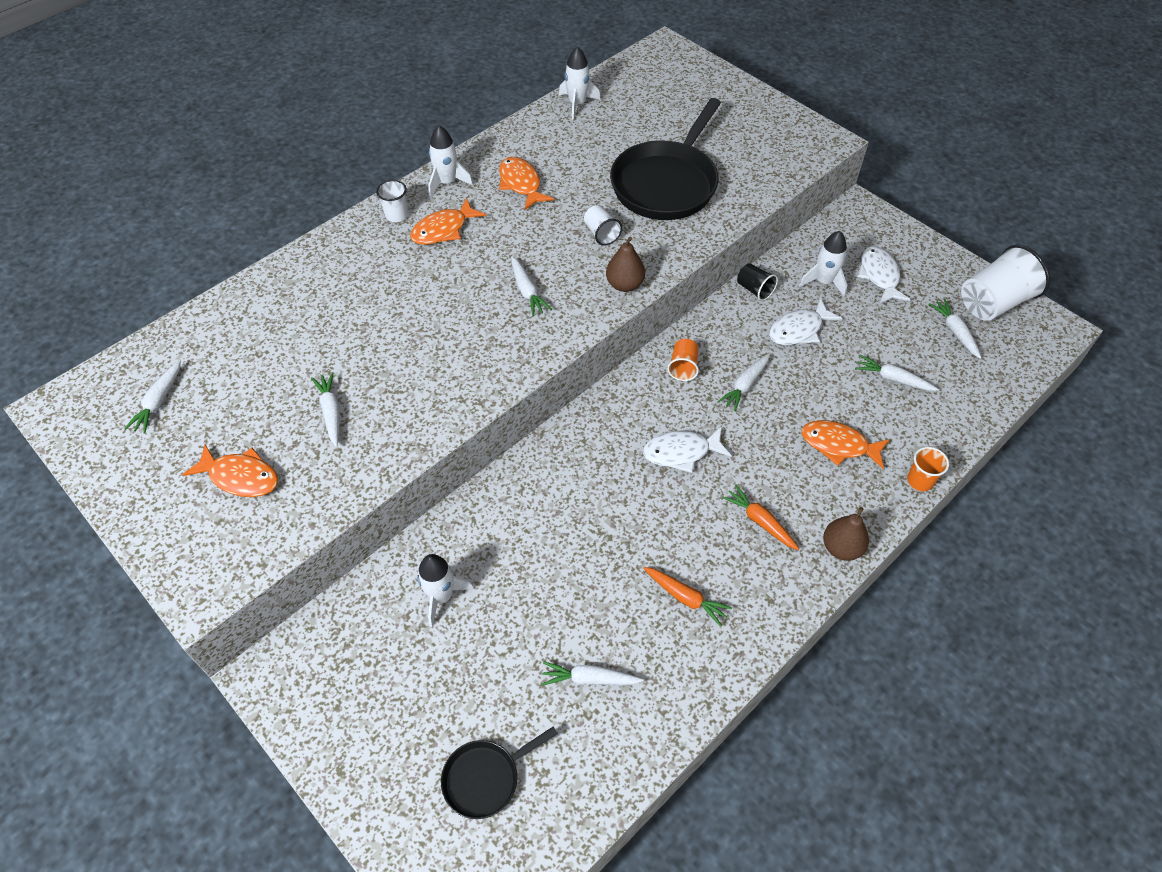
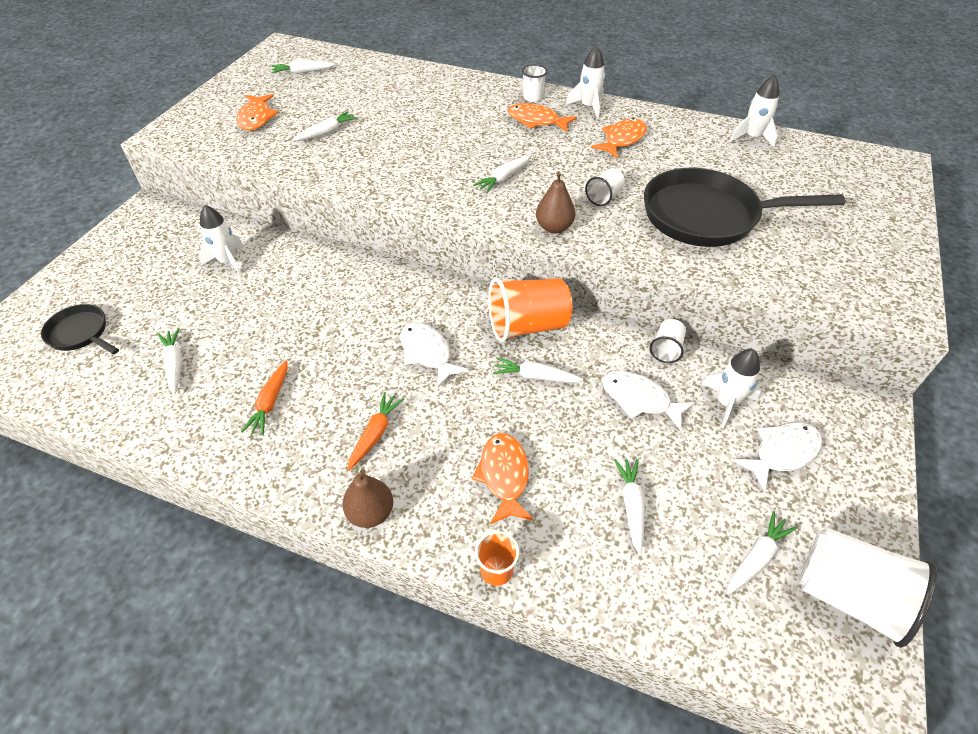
camera: 65 degrees right, 5 degrees down
orange cup [667,339,699,381] -> orange cup [488,277,573,342], size x1.98
black cup [737,263,778,301] -> white cup [650,319,686,363]

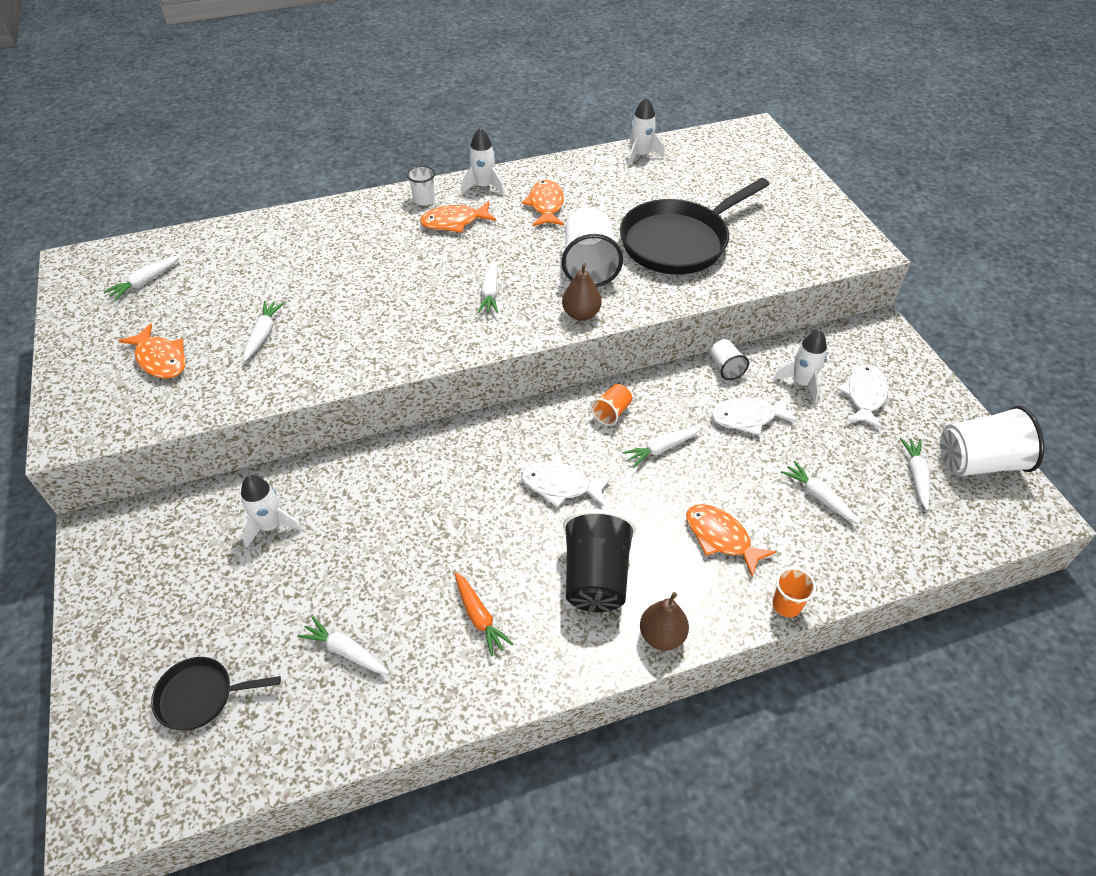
camera: 40 degrees left, 0 degrees up
orange carrot [347,392,404,471] -> black cup [563,509,636,612]
orange cup [488,277,573,342] -> orange cup [591,384,632,426], size x0.51
white cup [585,169,625,206] -> white cup [562,207,623,287], size x1.98

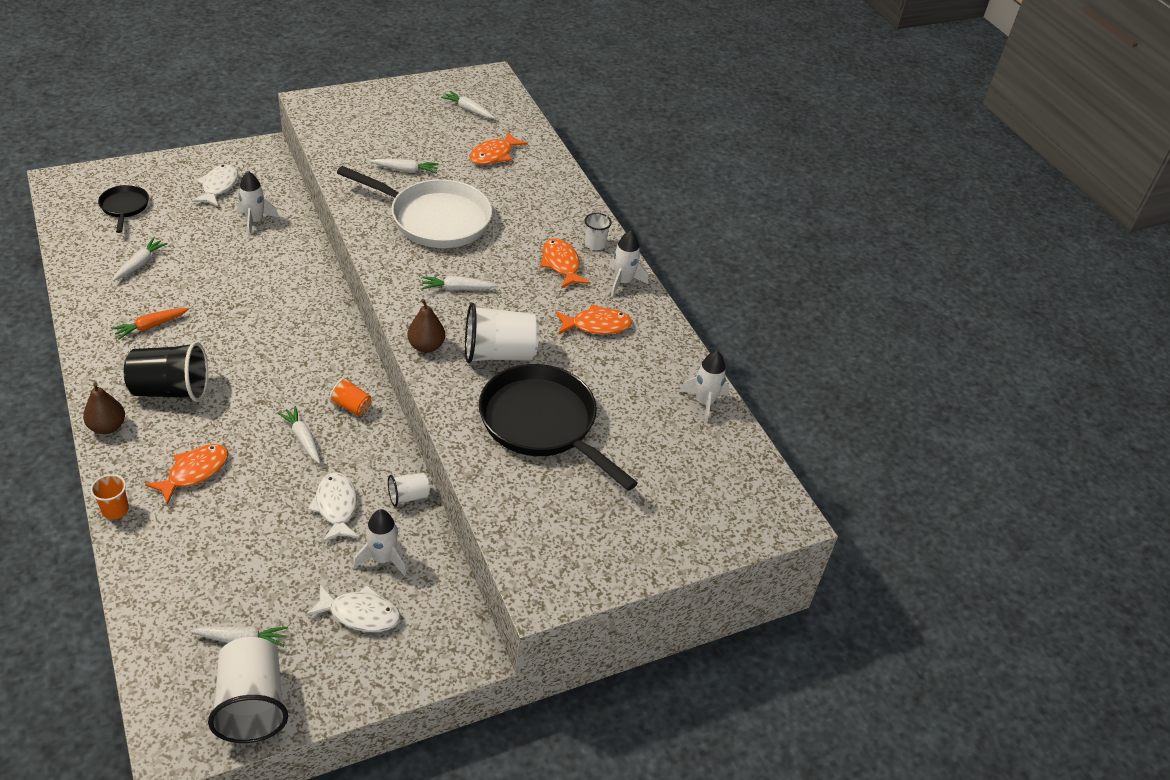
camera: 80 degrees right, 5 degrees down
orange fish [118,323,186,379] -> orange fish moved to [470,132,528,165]
white fish [521,461,612,507] -> white fish moved to [191,164,238,207]
white carrot [781,461,860,524] -> none
none -> white pan [337,166,492,248]

